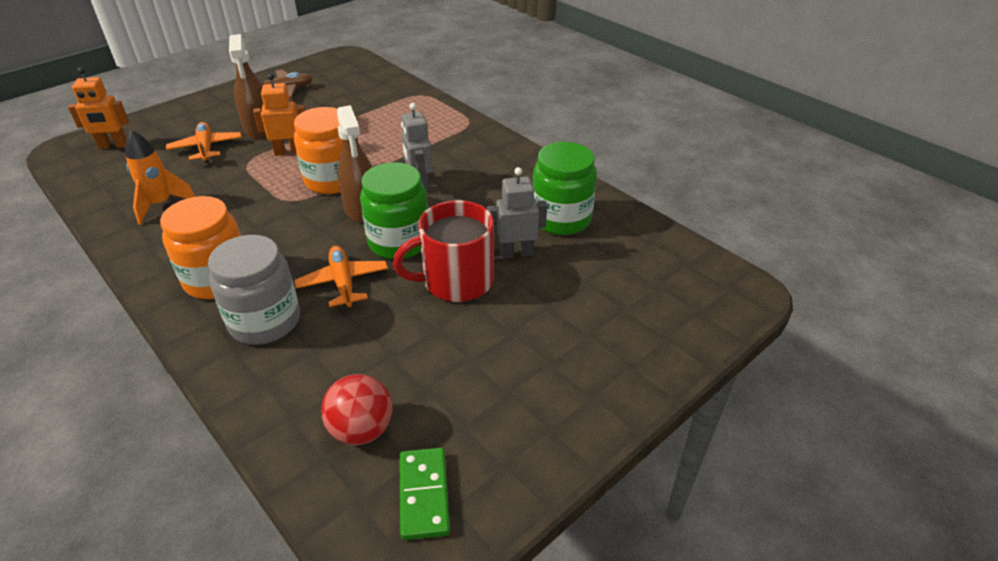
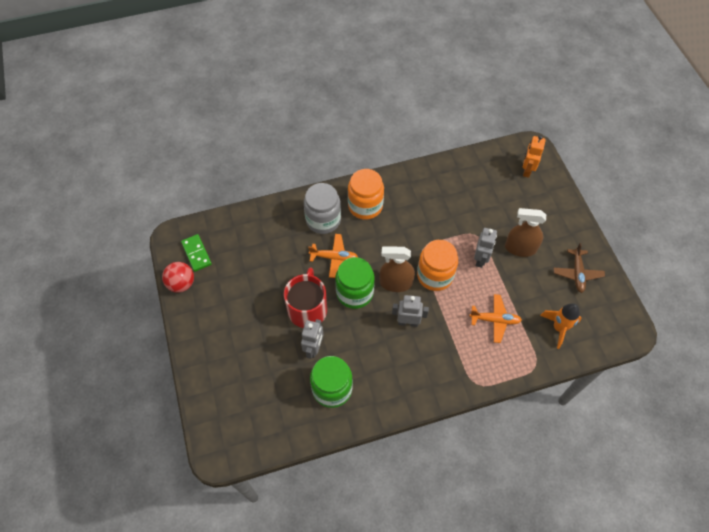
camera: 115 degrees right, 20 degrees up
orange rocket [125,130,196,225] -> orange rocket moved to [540,303,582,349]
orange plane [166,122,242,163] -> orange plane moved to [469,294,522,343]
orange robot [253,73,305,156] -> grey robot [474,228,497,268]
red ball [321,374,393,445] -> red ball moved to [162,262,194,293]
green domino [399,448,450,540] -> green domino turned 45 degrees clockwise [181,234,212,272]

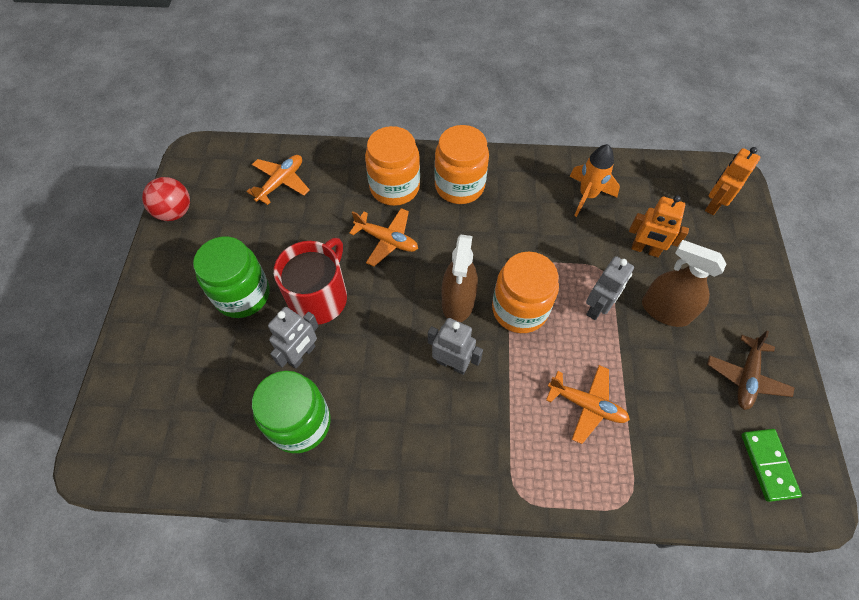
camera: 20 degrees right, 0 degrees up
green domino [181,234,212,272] -> green domino moved to [741,429,802,502]
grey jar [304,183,341,234] -> orange jar [365,126,420,206]
green jar [335,257,375,309] -> green jar moved to [193,237,269,318]
brown spray bottle [379,247,415,292] -> brown spray bottle turned 105 degrees counterclockwise [441,235,478,322]
orange rocket [540,303,582,349] -> orange rocket moved to [569,144,620,217]
none -> orange plane [246,155,310,205]
none -> orange robot [629,195,689,257]

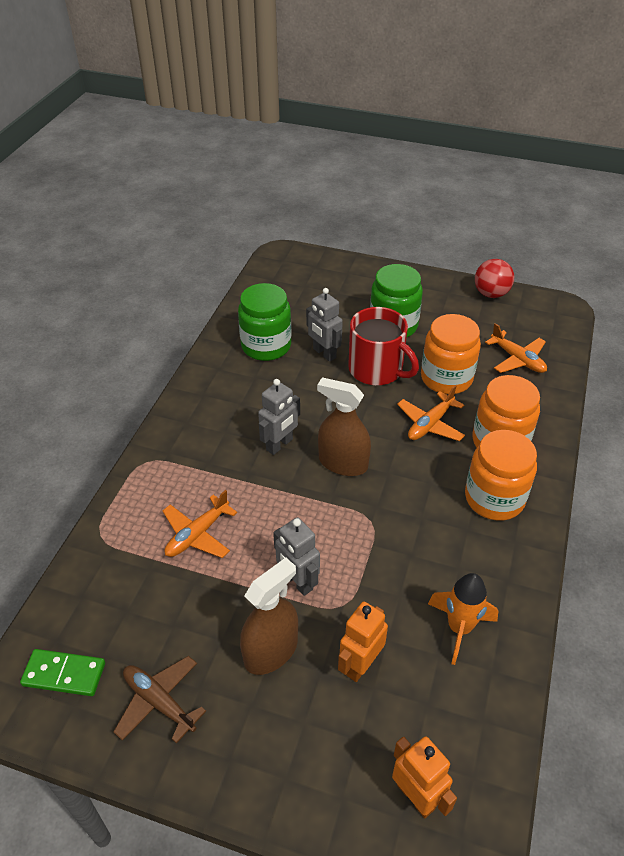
camera: 105 degrees right, 15 degrees down
orange jar [492,252,559,333] -> orange jar moved to [421,314,481,394]

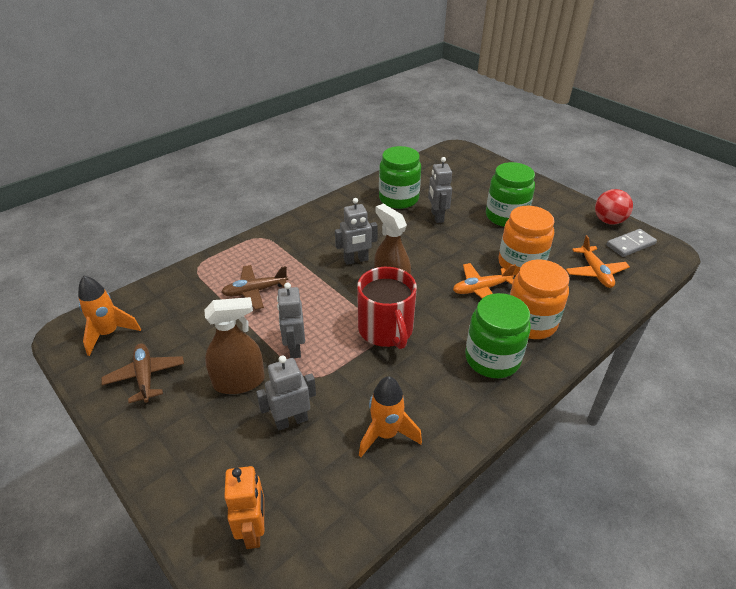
camera: 30 degrees right, 5 degrees down
green domino [20,649,105,696] -> orange rocket [78,276,141,356]
orange plane [163,490,237,558] -> brown plane [221,265,288,310]
orange robot [338,602,388,682] -> grey robot [256,355,316,431]
red mug [348,307,419,385] -> red mug moved to [357,267,417,349]
orange jar [465,430,537,521] -> green jar [465,293,531,378]
none -> grey domino [606,229,657,257]

